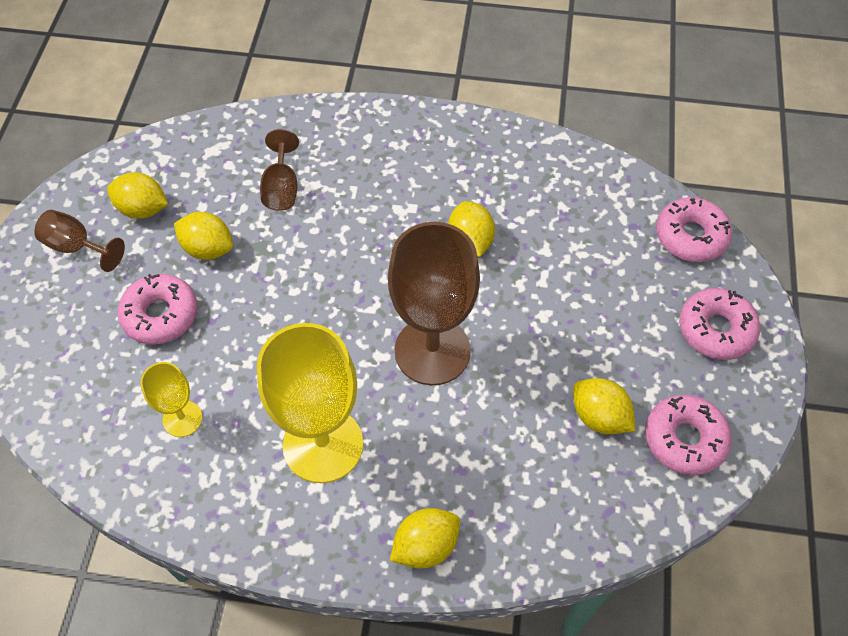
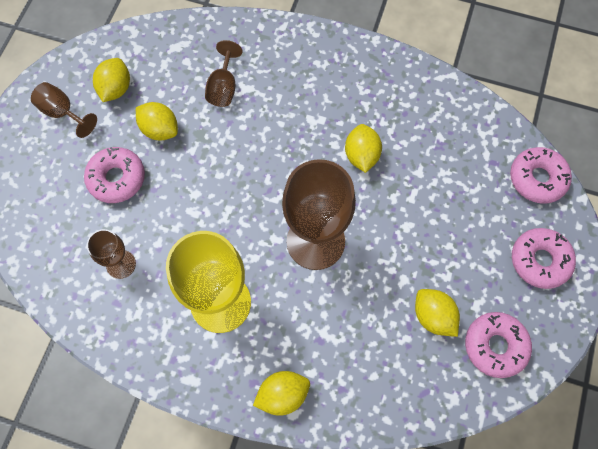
camera: 10 degrees right, 10 degrees up
yellow lemon [107,172,168,219] -> yellow lemon turned 75 degrees clockwise [93,58,130,102]
yellow goblet [140,362,203,437] -> brown goblet [87,229,136,279]

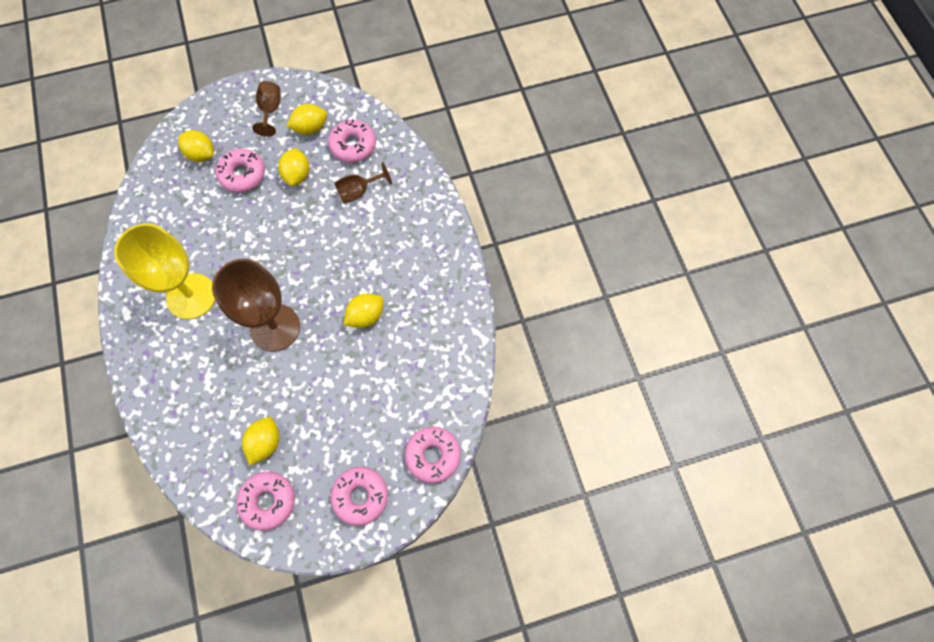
camera: 55 degrees right, 0 degrees up
brown goblet [87,229,136,279] -> none
yellow lemon [253,371,310,416] -> yellow lemon moved to [178,130,214,162]
none -> pink donut [328,119,376,162]

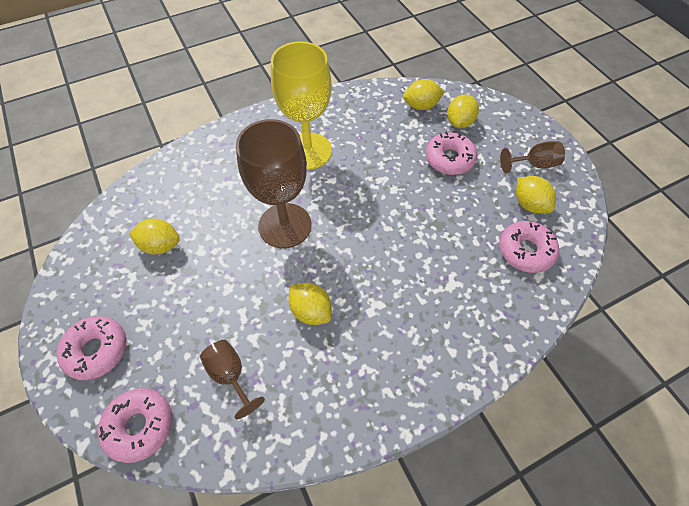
camera: 80 degrees right, 10 degrees down
pink donut [236,471,295,531] -> none
yellow lemon [278,148,309,186] -> yellow lemon moved to [403,79,445,110]
brown goblet [334,162,392,203] -> brown goblet moved to [200,340,265,419]

